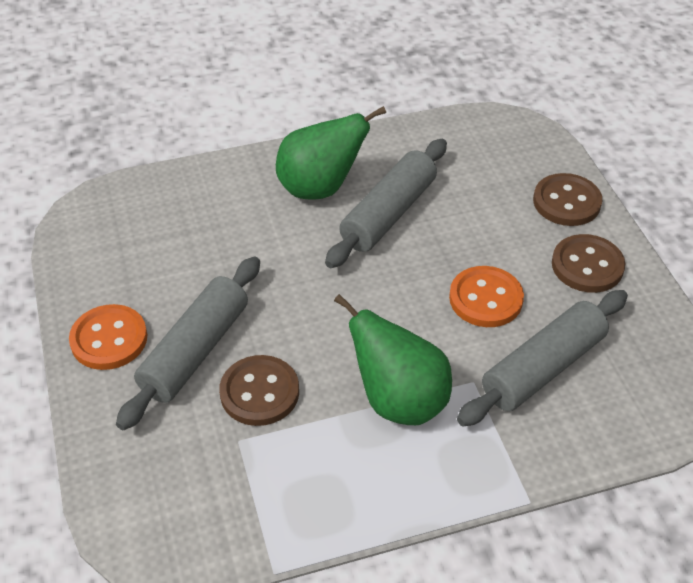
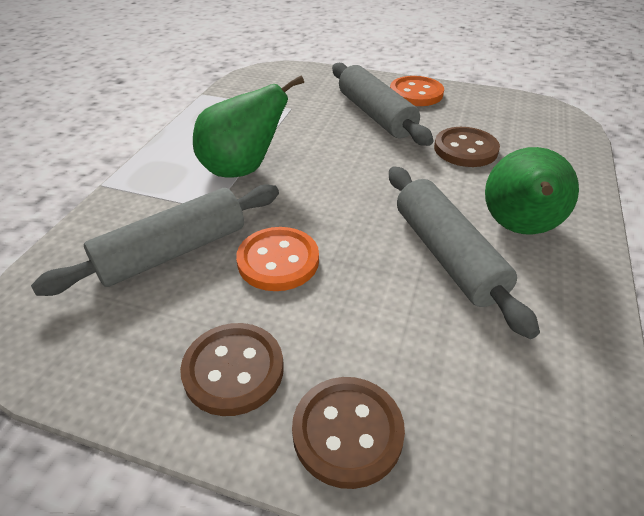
camera: 125 degrees right, 5 degrees down
brown button [219,355,299,426] -> brown button moved to [434,127,500,167]
grey rolling pin [457,290,628,427] -> grey rolling pin turned 60 degrees clockwise [31,184,279,296]

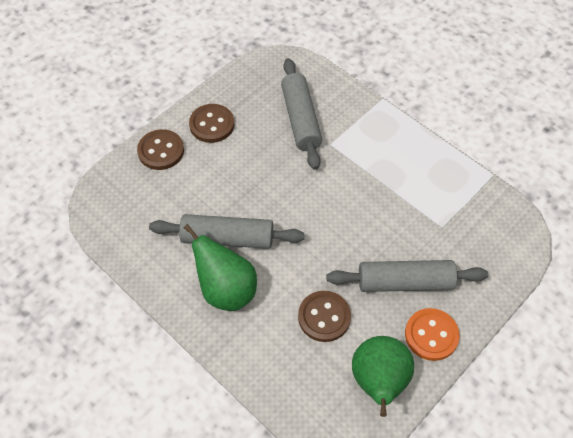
camera: 115 degrees right, 15 degrees up
green pear [193,75,304,178] -> green pear moved to [352,336,414,417]
orange button [236,227,319,291] -> none

